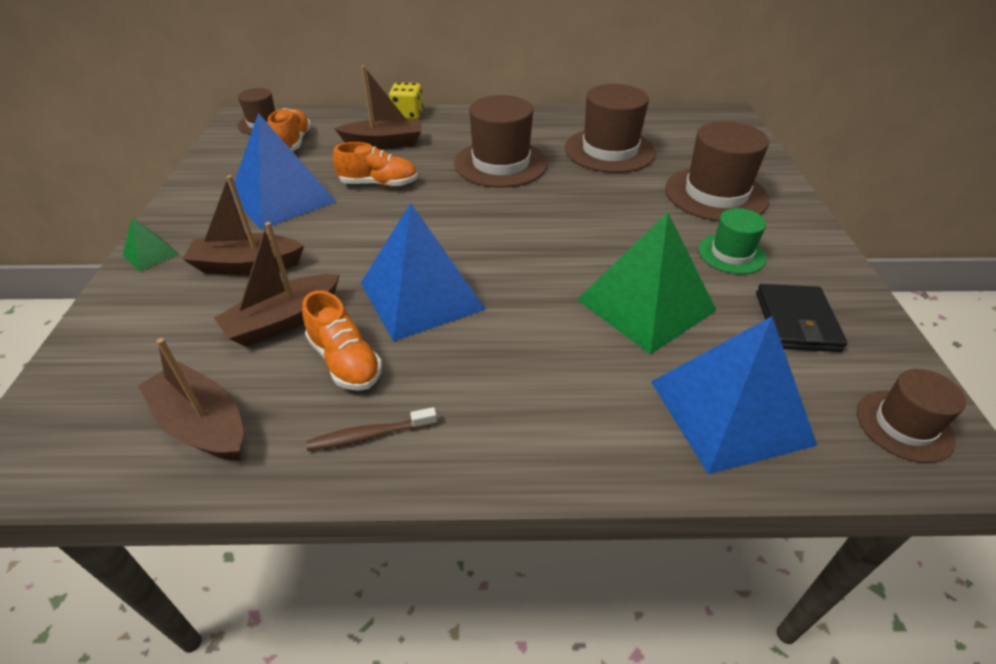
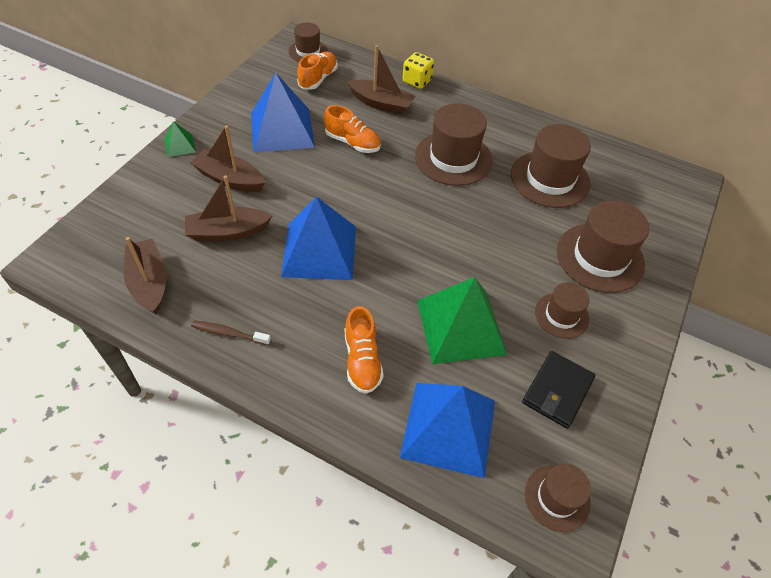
camera: 25 degrees right, 10 degrees up
orange shoe [302,291,382,391] -> orange shoe moved to [345,306,384,394]
green hat [698,208,767,274] -> brown hat [535,282,589,339]

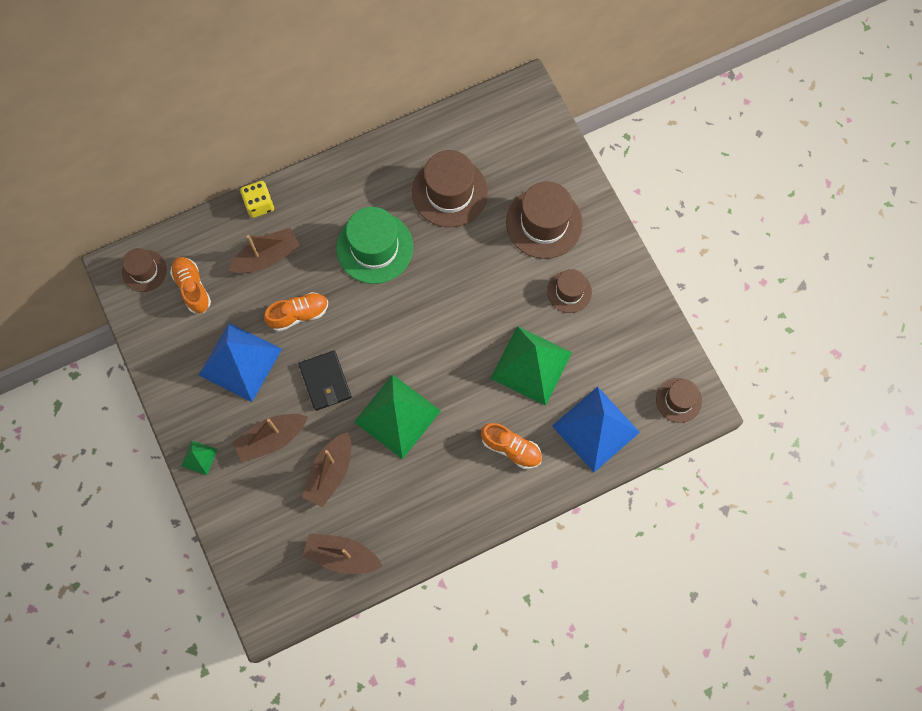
camera: 50 degrees left, 20 degrees up
brown toothbrush [191,321,271,345] -> none
blue pyramid [281,196,356,280] -> green pyramid [354,374,441,459]
brown hat [415,103,493,186] -> green hat [336,207,413,284]
black wallet [522,351,596,429] -> black wallet moved to [298,350,352,411]

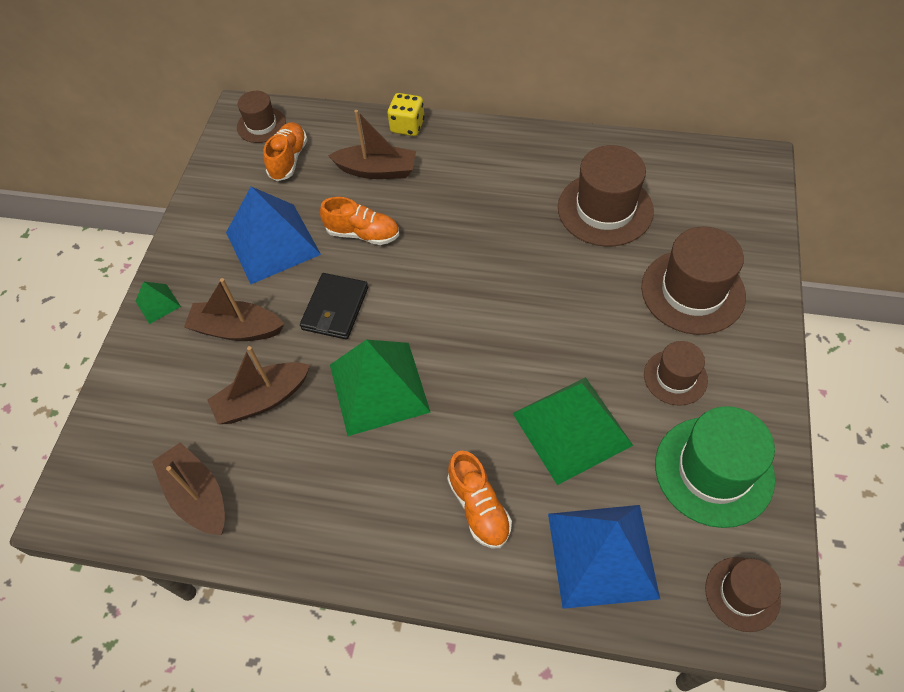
camera: 40 degrees right, 15 degrees down
green hat [336,207,413,284] -> green hat moved to [655,406,775,528]

